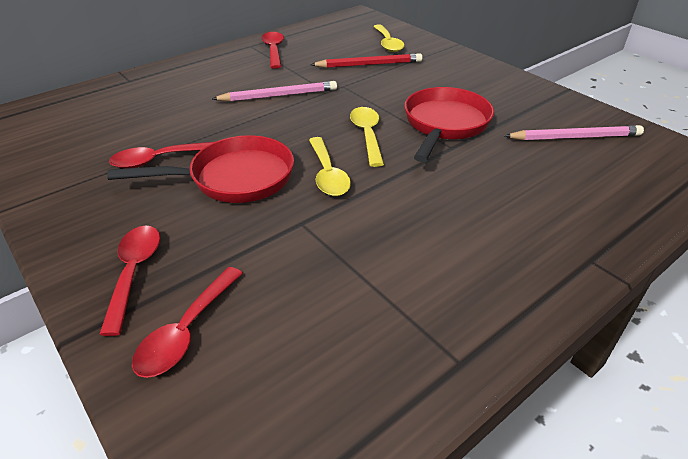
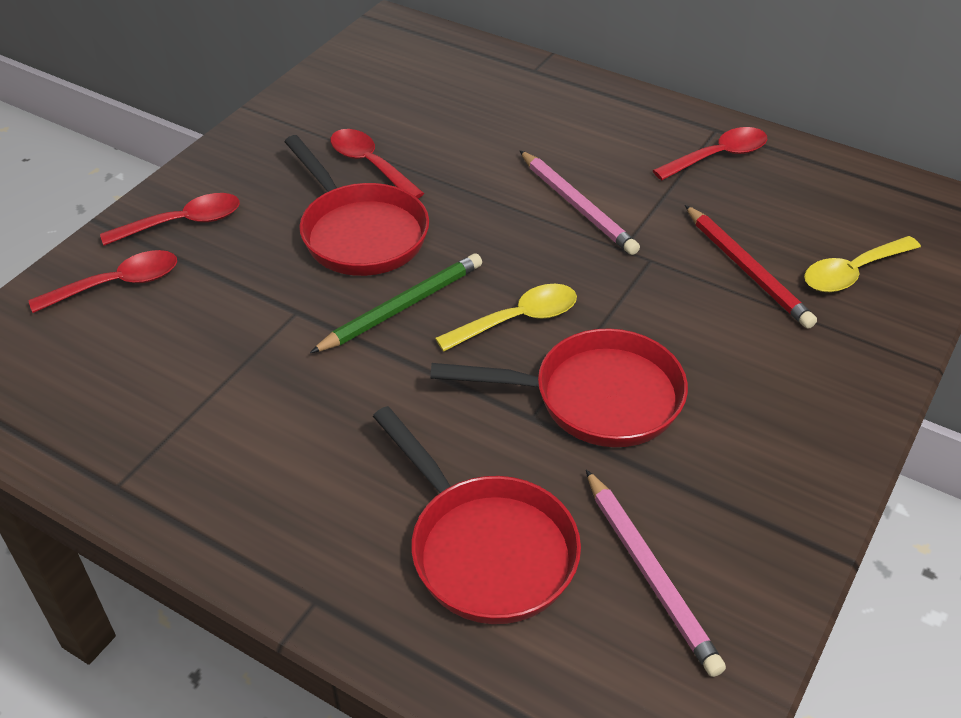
camera: 70 degrees right, 5 degrees up
red spoon [132,267,243,378] -> red spoon turned 150 degrees clockwise [28,250,177,313]
yellow spoon [309,137,351,196] -> green pencil [310,253,482,353]
none -> red pan [373,406,581,624]

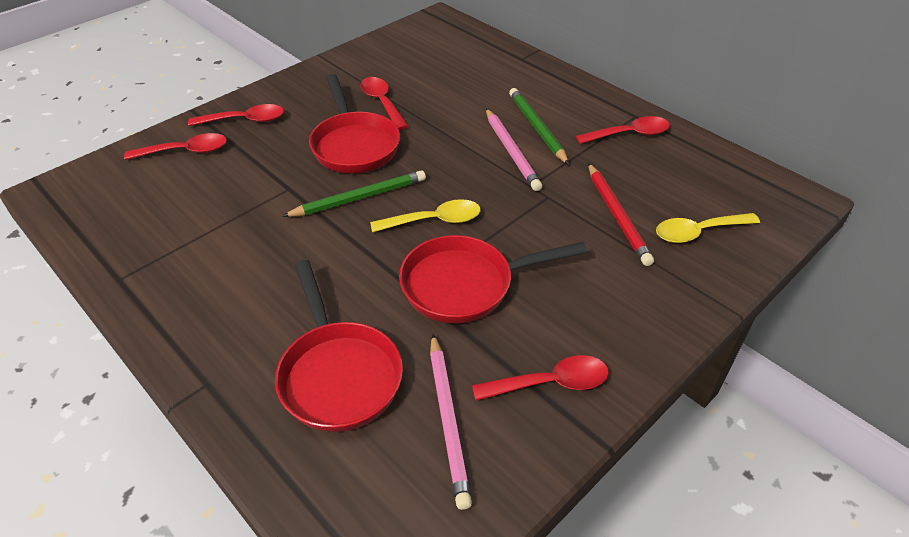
camera: 15 degrees right, 0 degrees up
red pan [430,328,688,447] -> red pan turned 150 degrees clockwise [399,235,587,323]
none -> red spoon [472,355,609,401]
none -> green pencil [509,88,569,165]

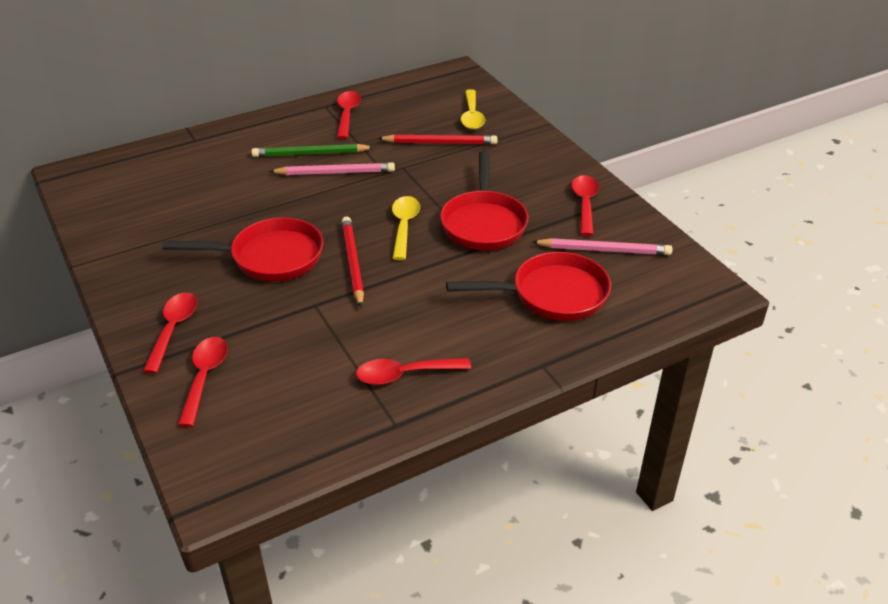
camera: 75 degrees left, 5 degrees down
green pencil [282,170,426,217] -> red pencil [342,216,364,307]
red spoon [360,77,408,130] -> red spoon moved to [356,358,471,385]

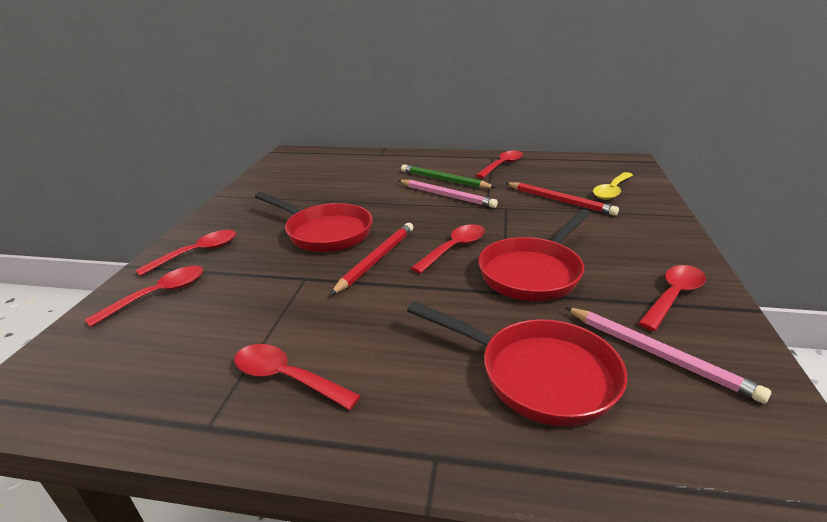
camera: 40 degrees right, 10 degrees down
yellow spoon [392,196,420,260] -> red spoon [411,224,485,274]

